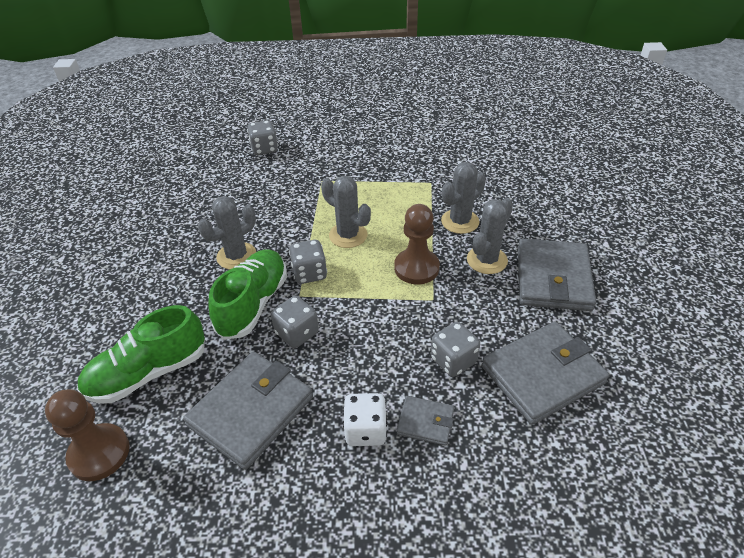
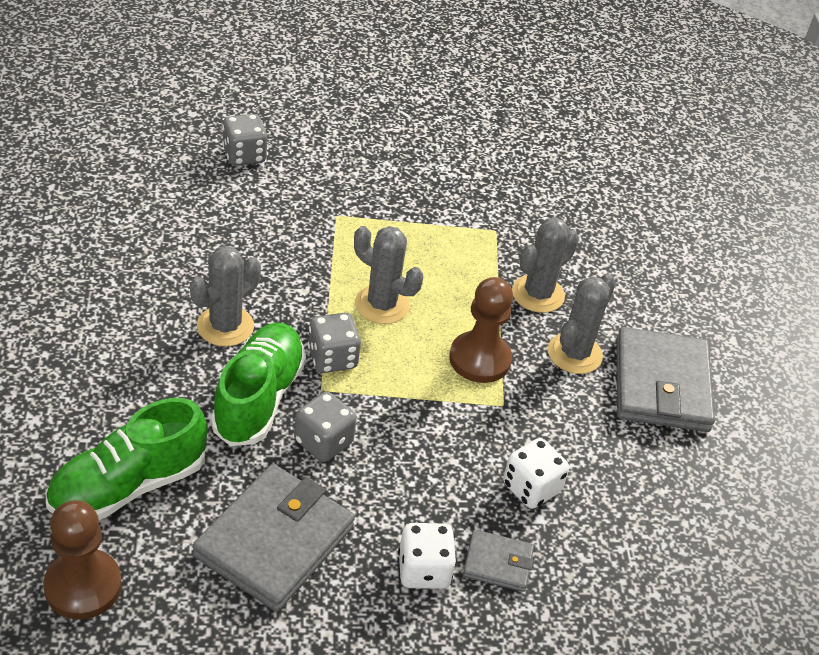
camera: 10 degrees left, 0 degrees up
grey dice [431,322,480,377] -> white dice [503,438,569,509]
grey wallet [482,322,610,425] -> none

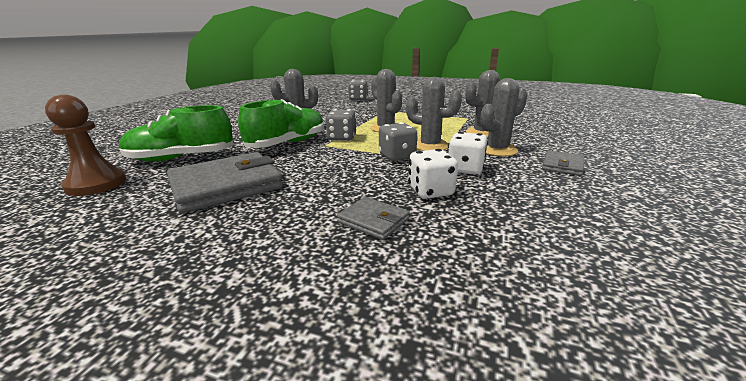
camera: 30 degrees right, 20 degrees down
grey dice [294,392,357,462] -> grey dice moved to [379,122,417,161]
white dice [398,523,457,589] -> white dice moved to [448,132,488,175]
brown pawn [449,277,513,383] -> grey cactus [406,77,462,151]
grey wallet [616,327,715,432] -> grey wallet [542,151,584,176], size x0.50

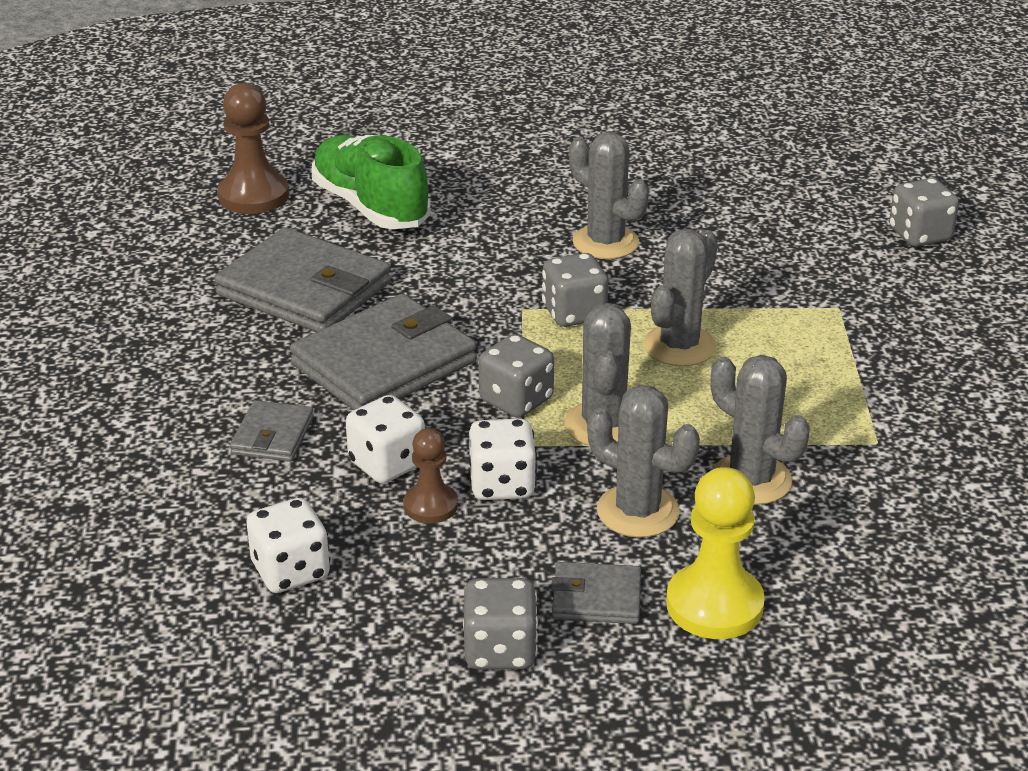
camera: 65 degrees right, 10 degrees up
green shoe [238,99,324,148] -> none
none -> white dice [246,498,330,593]
none -> grey wallet [290,294,477,410]
none -> brown pawn [404,428,458,524]
none -> grey dice [463,578,538,670]
none -> yellow pawn [666,467,765,639]

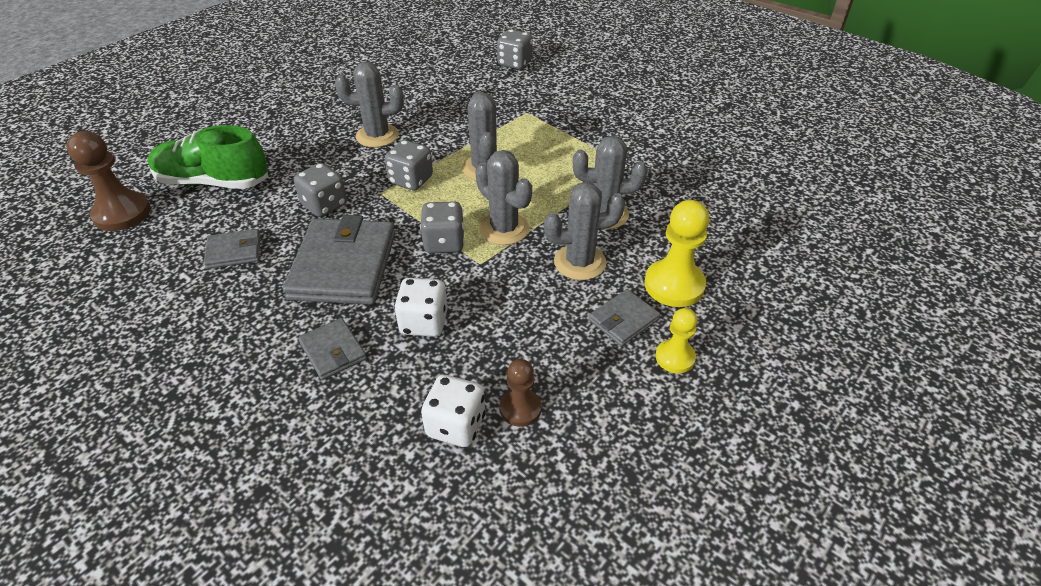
camera: 45 degrees left, 10 degrees up
grey wallet [214,227,391,332] -> grey wallet [204,229,261,269], size x0.50
brown pawn [404,428,458,524] -> brown pawn moved to [500,359,542,427]
grey dice [463,578,538,670] -> grey dice moved to [294,163,347,217]
white dice [469,418,537,500] -> none
none -> yellow pawn [656,308,698,373]

